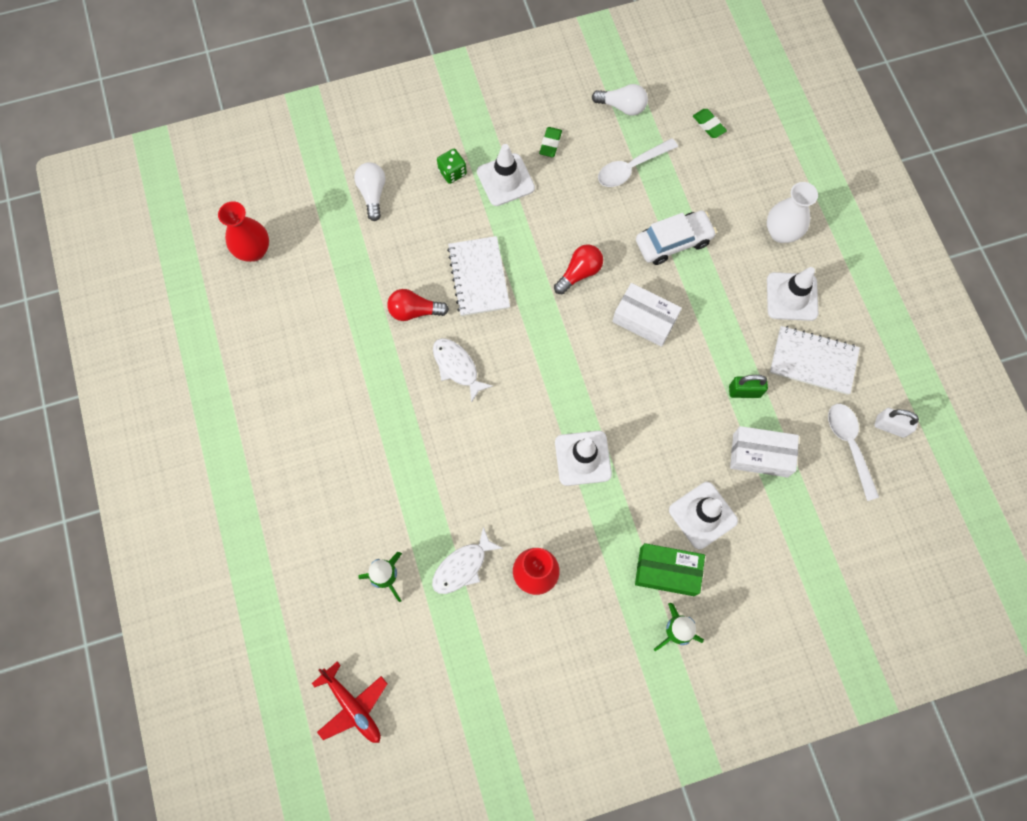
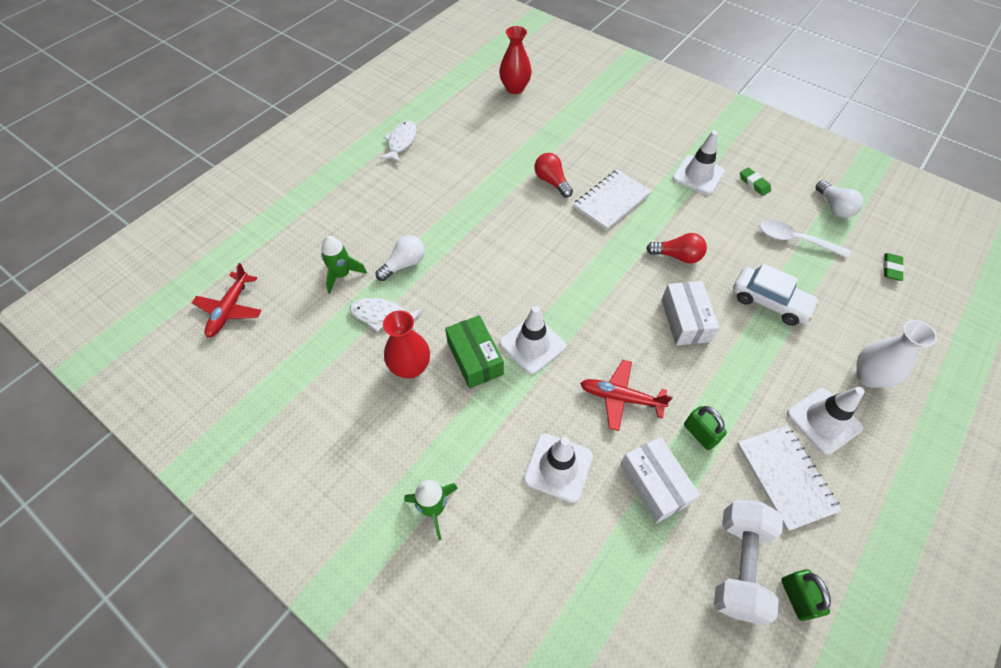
camera: 55 degrees right, 15 degrees down
white light bulb [354,162,385,221] -> white light bulb moved to [376,235,425,281]
white fish [433,338,493,403] -> white fish moved to [379,121,417,163]
green dice [437,149,467,184] -> none
green eraser [539,127,562,157] -> green eraser turned 75 degrees clockwise [740,167,771,196]
green box [635,543,705,596] -> green box moved to [445,315,504,388]
white spoon [828,404,879,501] -> white dumbbell [714,499,783,625]
white padlock [874,408,919,438] -> green padlock [781,569,831,621]
none -> red plane [580,360,673,431]

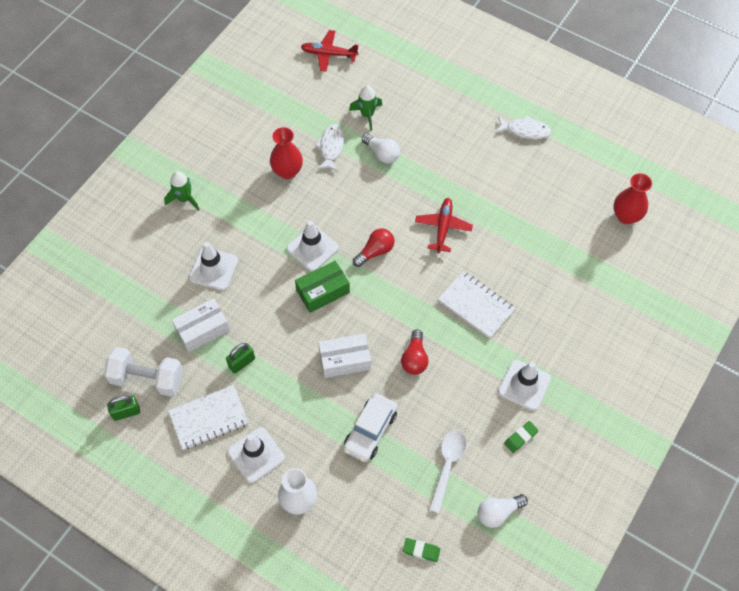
camera: 85 degrees right, 5 degrees up
green box [445,315,504,388] -> green box moved to [295,260,350,313]
red light bulb [534,153,573,198] -> red light bulb moved to [353,228,394,267]
red plane [580,360,673,431] -> red plane moved to [415,198,473,253]

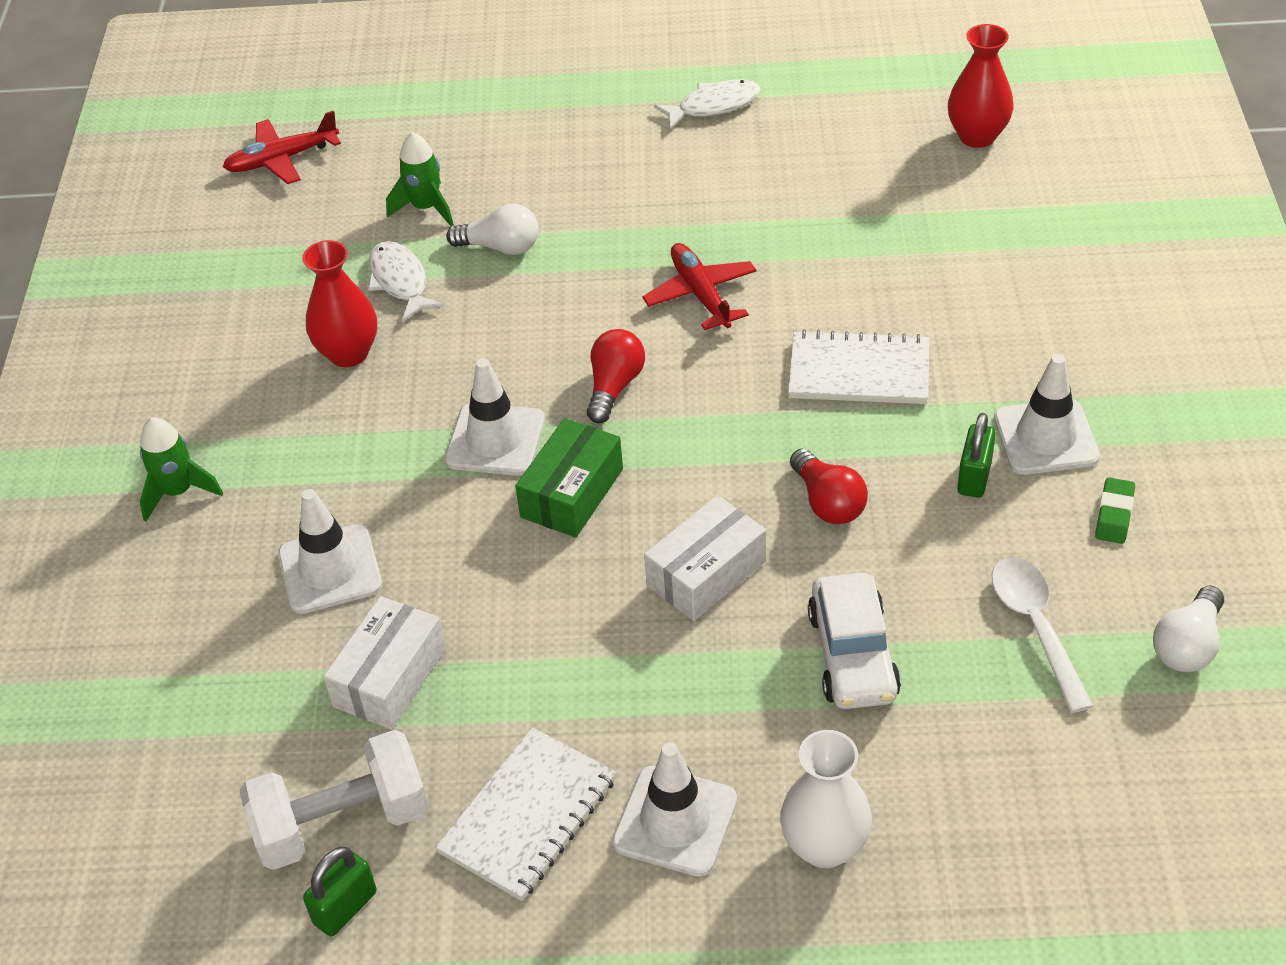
camera: 30 degrees left, 15 degrees down
green padlock [226,343,255,374] -> green padlock moved to [957,413,996,498]
green eraser [403,538,440,562] -> none

